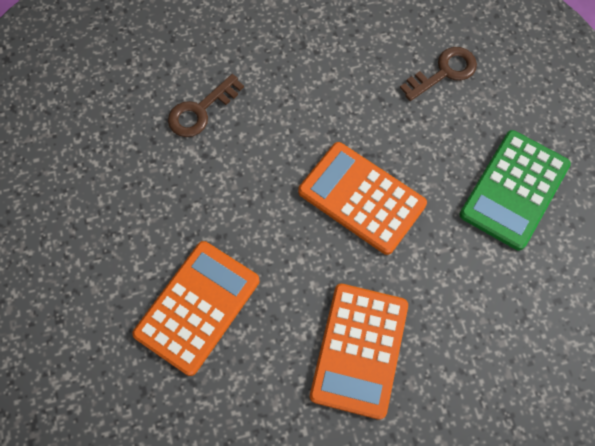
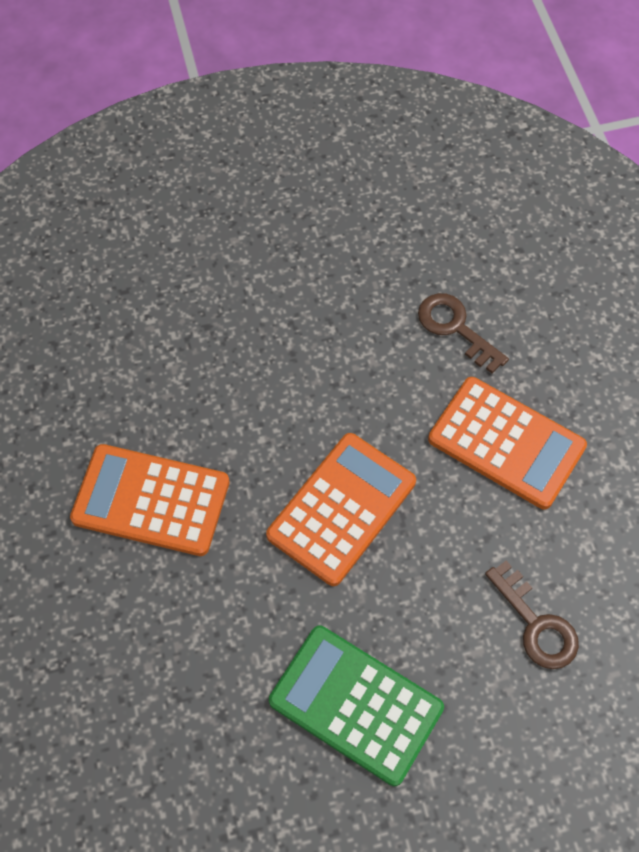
camera: 90 degrees right, 5 degrees down
orange calculator [132,241,259,376] -> orange calculator moved to [428,377,587,509]

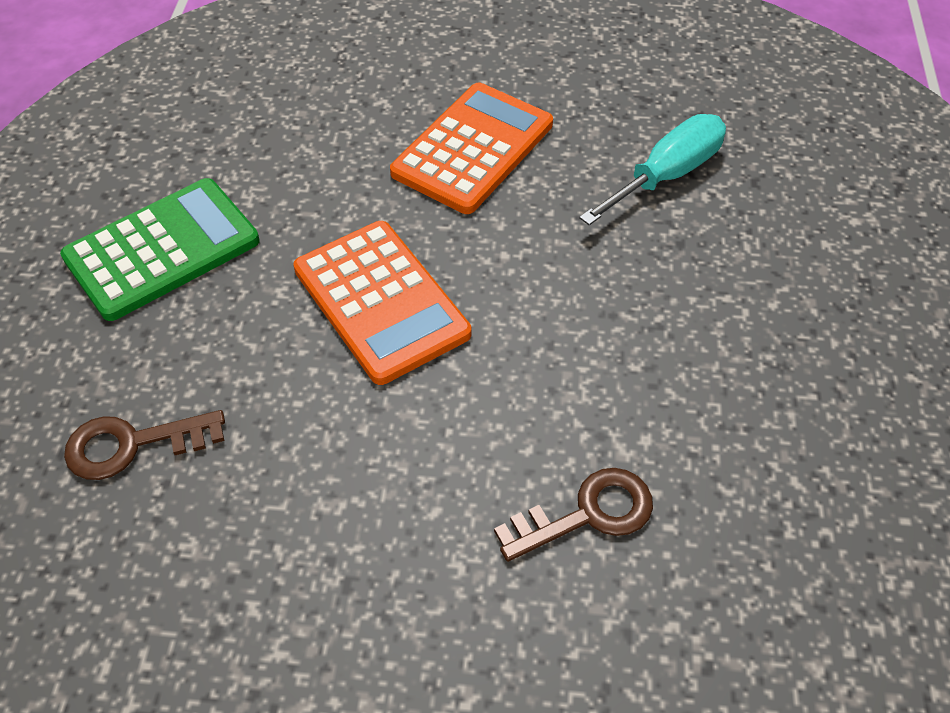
camera: 110 degrees right, 10 degrees down
orange calculator [428,377,587,509] -> none
none -> turquoise screwdriver [579,114,726,225]

